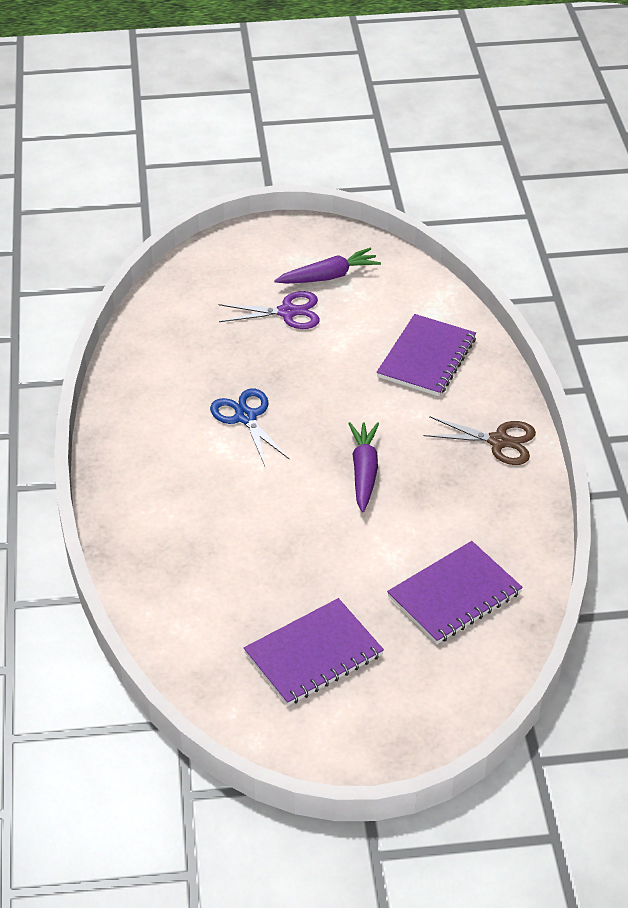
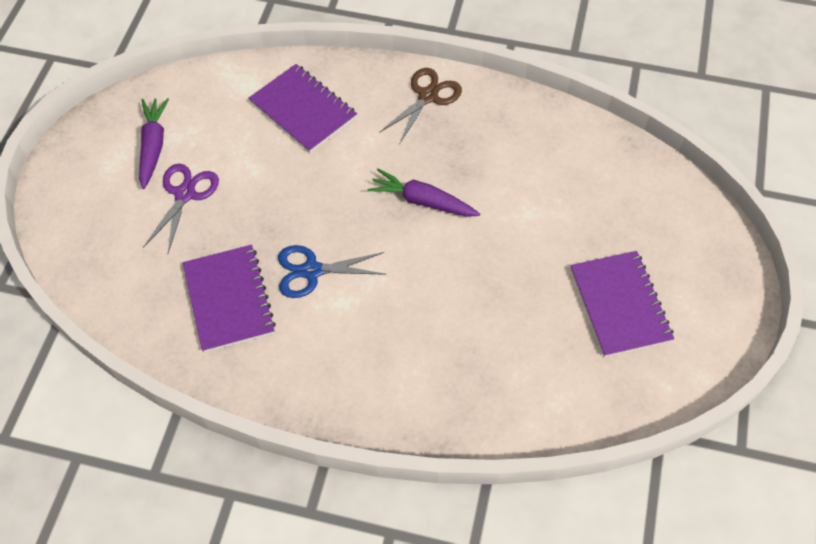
camera: 70 degrees left, 15 degrees up
purple notebook [387,541,523,644] -> purple notebook moved to [183,245,276,353]

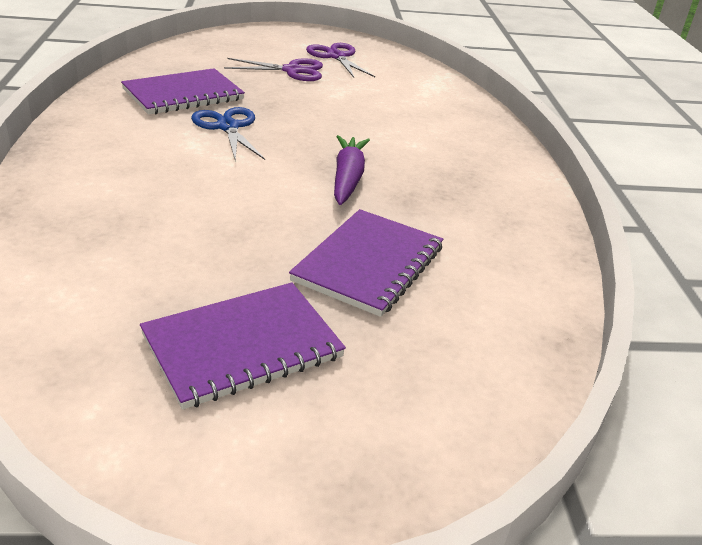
camera: 70 degrees right, 25 degrees down
purple carrot [139,98,169,189] -> purple scissors [306,43,375,78]
purple notebook [249,64,357,153] -> purple notebook moved to [289,209,443,317]
brown scissors [380,68,462,144] -> none

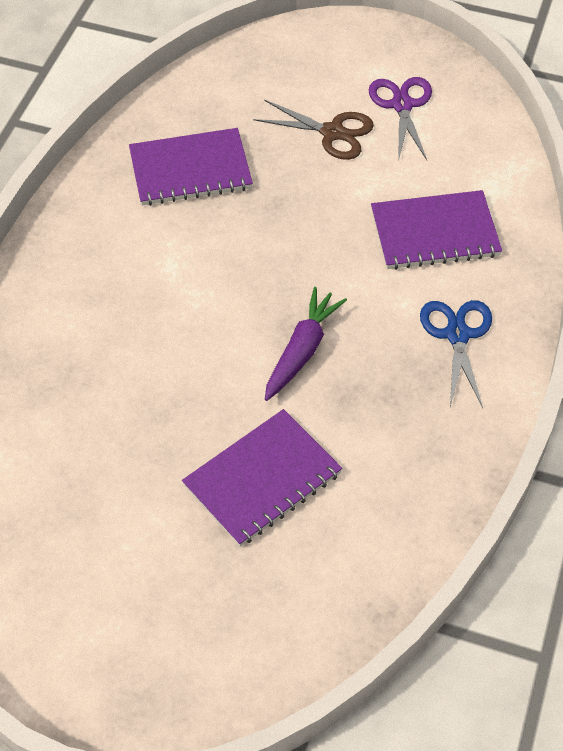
camera: 25 degrees right, 20 degrees up
purple notebook [140,283,346,410] -> purple notebook moved to [371,190,502,270]
blue scissors [191,107,265,161] -> blue scissors moved to [420,300,492,408]
purple scissors [224,58,323,81] -> brown scissors [253,100,374,160]

